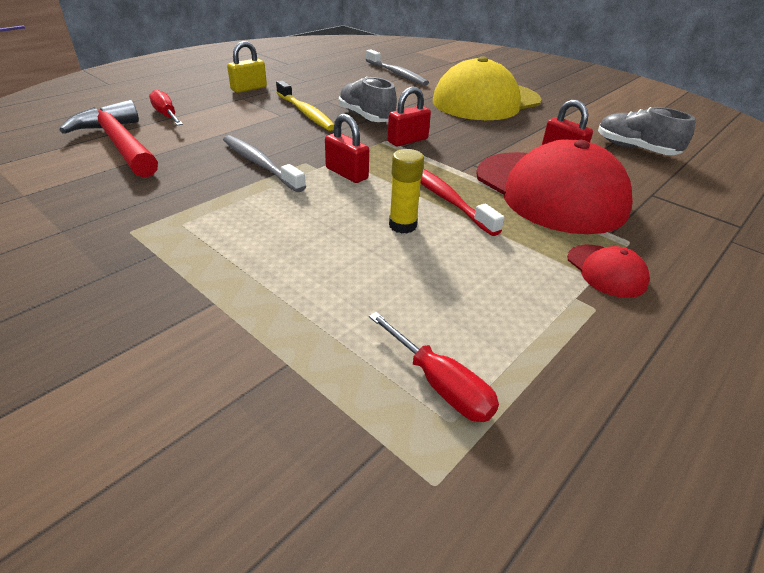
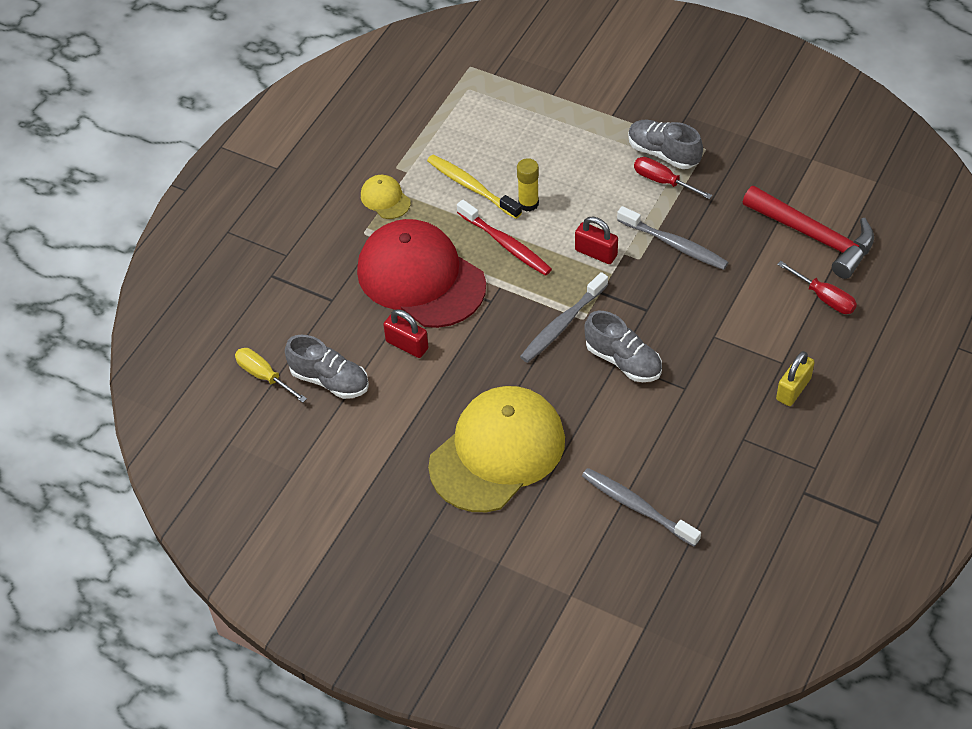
camera: 170 degrees right, 15 degrees up
yellow toothbrush [276,81,334,131] -> yellow toothbrush moved to [427,155,522,219]
red screwdriver [369,312,499,422] -> red screwdriver moved to [634,157,712,199]
red padlock [388,87,431,146] -> grey toothbrush [520,272,608,363]
red cap [567,244,650,298] -> yellow cap [361,175,411,219]
none -> yellow screwdriver [235,348,307,403]
none -> grey shoe [628,120,703,169]

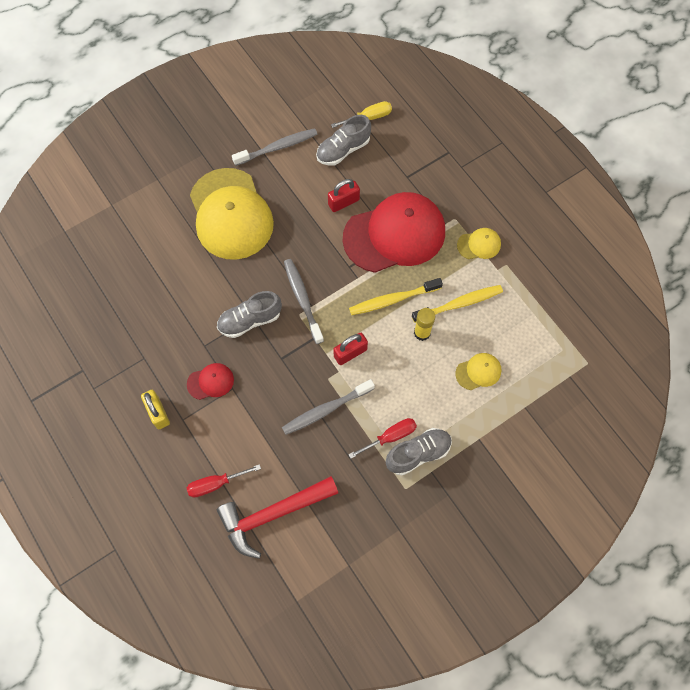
camera: 115 degrees right, 15 degrees up
red toothbrush [457,200,552,276] -> yellow toothbrush [349,278,443,315]
grey toothbrush [582,468,701,547] -> grey toothbrush moved to [232,128,317,166]
none -> red cap [187,363,234,400]
none -> yellow cap [455,353,501,390]

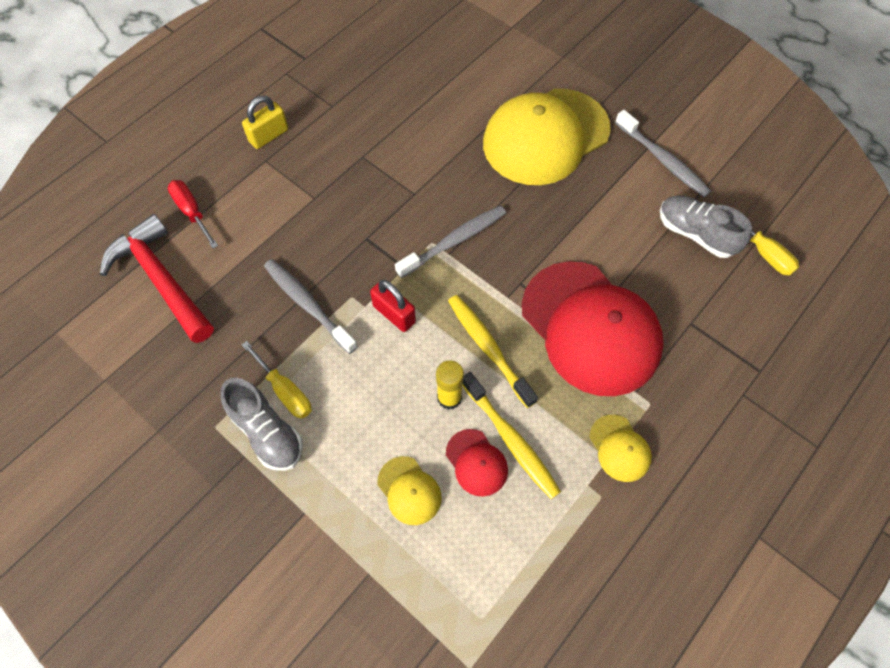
camera: 75 degrees right, 5 degrees down
red cap [187,363,234,400] -> red cap moved to [446,429,508,497]
grey shoe [217,291,282,338] -> none
red padlock [328,179,360,212] -> none
red screwdriver [348,418,417,459] -> yellow screwdriver [242,341,312,419]

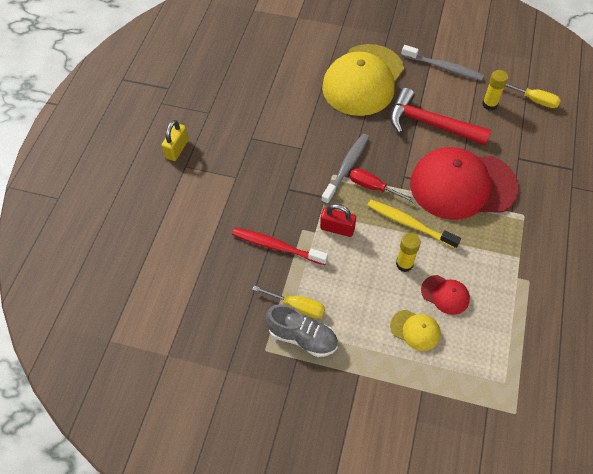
camera: 25 degrees left, 5 degrees down
red hammer [100,214,214,343] -> red hammer moved to [390,88,491,146]
red screwdriver [168,180,218,249] -> red screwdriver moved to [350,168,415,202]
grey toothbrush [264,259,358,354] -> red toothbrush [232,228,328,265]
yellow toothbrush [462,372,561,499] -> none
red cap [522,261,664,396] -> red cap turned 150 degrees clockwise [410,147,519,220]
yellow cap [589,415,652,482] -> none
grey shoe [660,195,752,258] -> yellow glue stick [482,70,508,110]

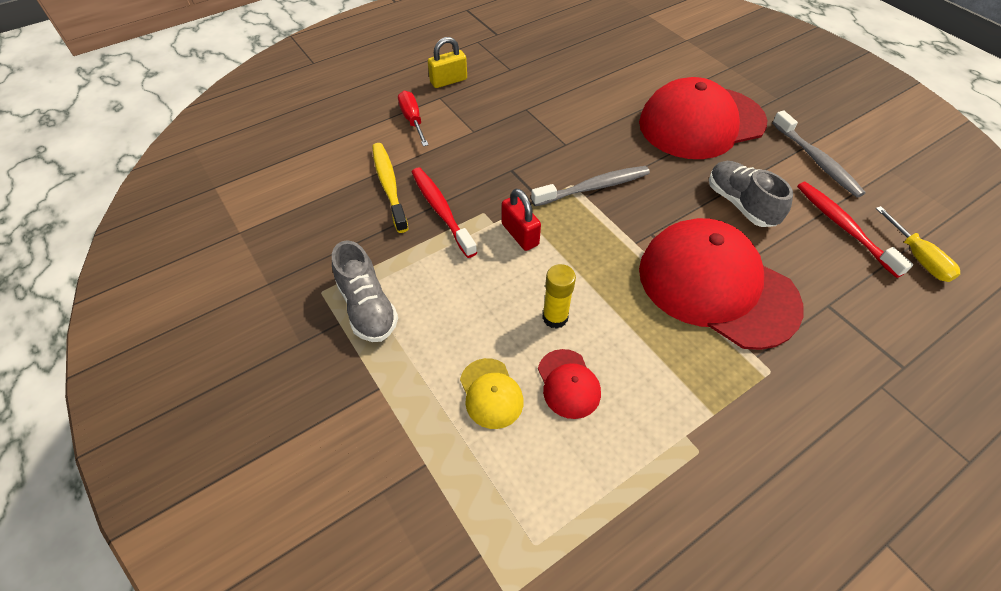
camera: 40 degrees right, 5 degrees down
yellow screwdriver [252,286,325,319] -> none
yellow cap [322,44,404,116] -> red cap [639,77,767,159]
red screwdriver [350,168,415,202] -> red screwdriver moved to [398,91,429,146]
yellow toothbrush [367,200,461,249] -> yellow toothbrush moved to [372,143,408,233]
red hammer [390,88,491,146] -> grey shoe [709,161,793,227]
yellow glue stick [482,70,508,110] -> red toothbrush [797,182,913,278]

